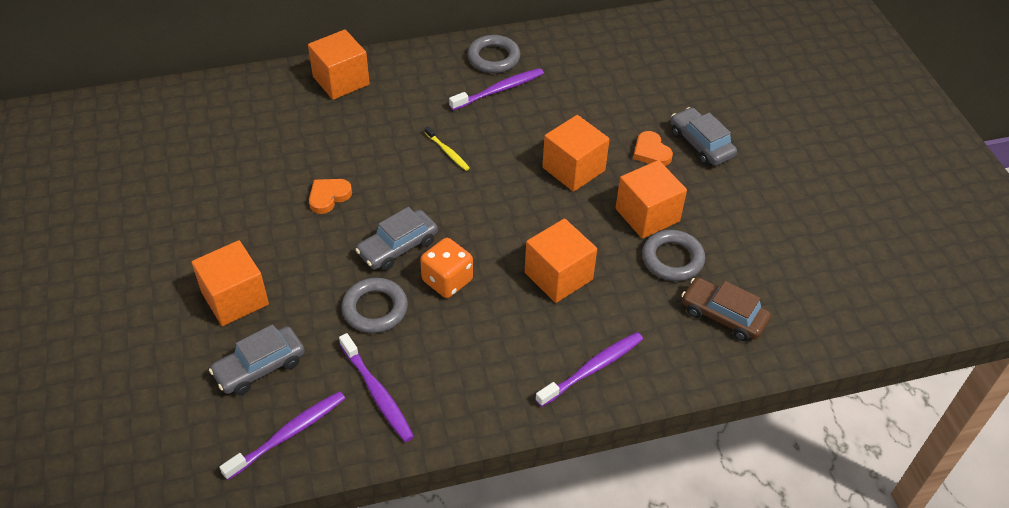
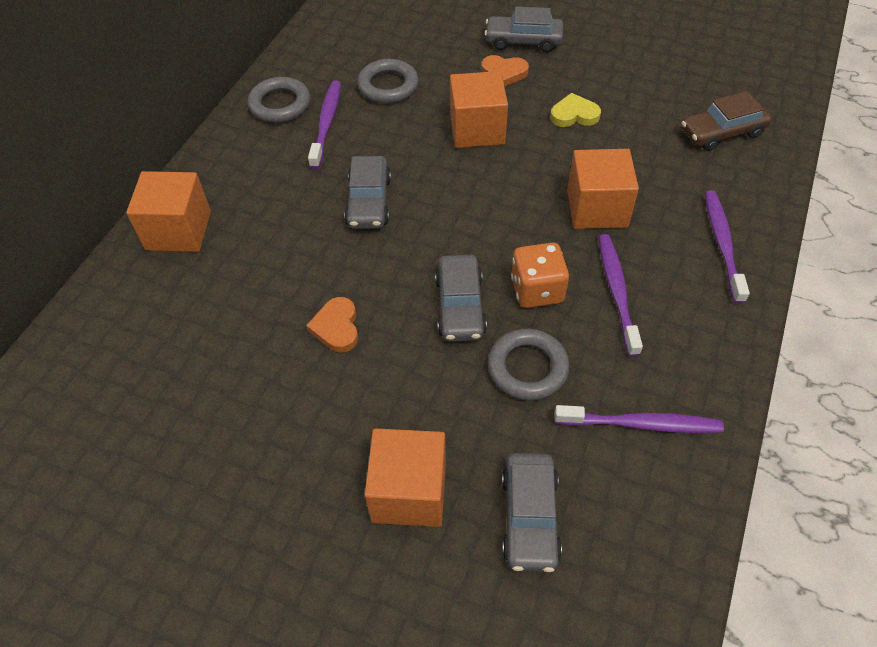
camera: 50 degrees left, 5 degrees up
purple toothbrush [219,391,345,480] -> purple toothbrush moved to [599,234,643,357]
yellow toothbrush [425,126,470,171] -> grey car [344,156,391,229]
orange cube [616,160,687,239] -> yellow heart [550,93,601,127]
grey ring [642,230,705,281] -> grey ring moved to [357,59,419,104]

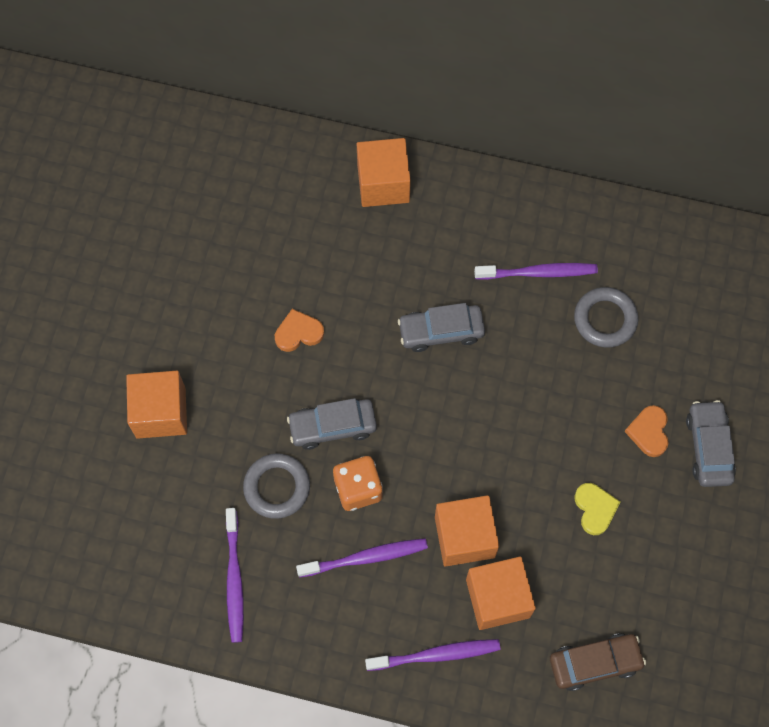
camera: 80 degrees right, 15 degrees up
grey ring [248,77,310,123] -> none
orange cube [450,71,508,148] -> orange cube moved to [466,557,536,630]
grey car [502,453,562,572] -> none
brown car [681,91,771,151] -> brown car turned 105 degrees clockwise [550,633,646,691]

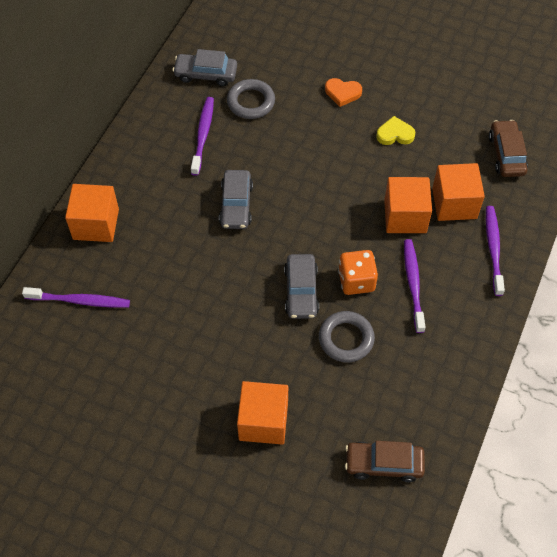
camera: 80 degrees left, 10 degrees down
purple toothbrush [226,508,244,643] -> purple toothbrush moved to [22,287,130,308]
orange heart [275,309,324,352] -> none
grey car [686,400,736,487] -> grey car moved to [173,49,237,86]
none -> brown car [345,441,425,482]

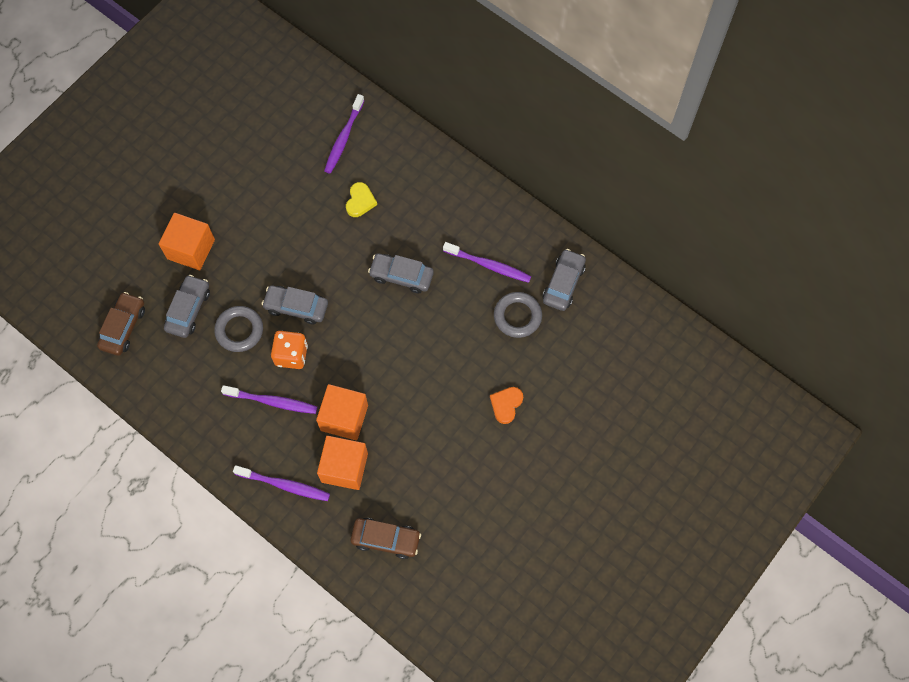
camera: 105 degrees right, 10 degrees up
orange cube [65,184,119,242] -> none
yellow heart [376,116,415,145] -> yellow heart moved to [346,182,377,217]
none -> grey car [164,275,210,338]

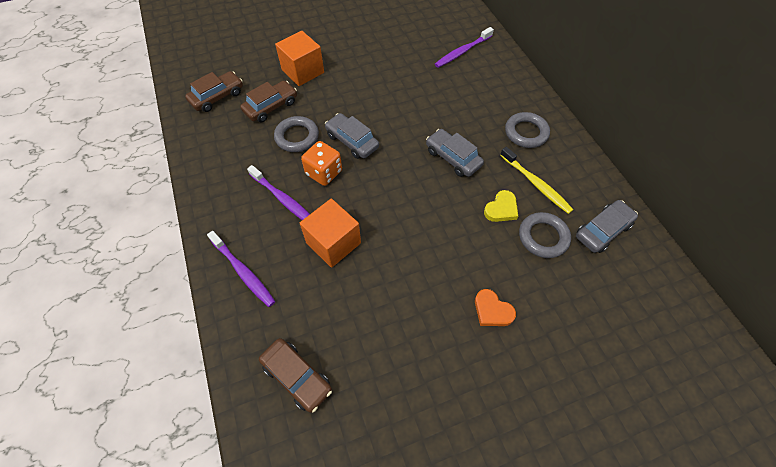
camera: 30 degrees right, 10 degrees down
grey car [164,275,210,338] -> brown car [240,81,297,122]
orange cube [317,436,368,490] -> none
yellow heart [346,182,377,217] -> yellow heart moved to [484,190,518,222]
purple toothbrush [443,242,531,283] -> yellow toothbrush [500,147,574,214]
orange heart [490,387,523,424] -> orange heart turned 105 degrees counterclockwise [475,289,516,326]
none -> grey ring [505,112,550,148]

